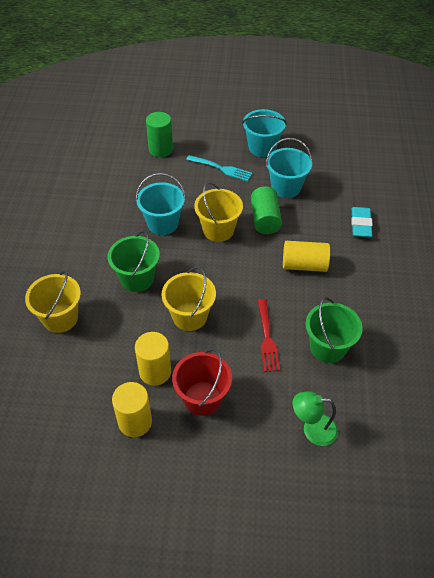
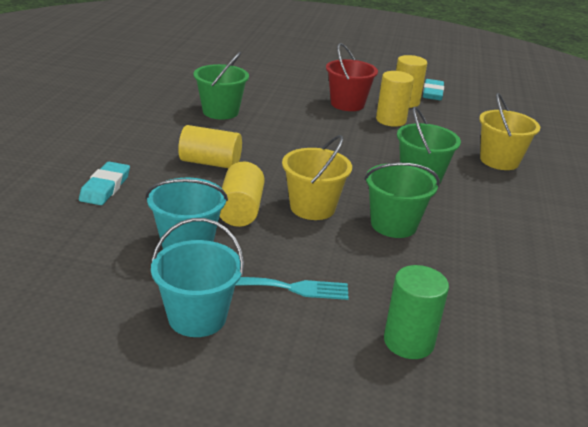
camera: 175 degrees left, 20 degrees down
turquoise bucket [136,173,186,235] -> green bucket [364,163,440,238]
yellow bucket [162,267,216,331] -> none
turquoise fork [186,155,253,181] -> turquoise fork turned 150 degrees clockwise [235,277,349,300]
green cylinder [251,186,282,234] -> yellow cylinder [220,162,265,227]
red fork [258,299,280,372] -> none
green lamp [292,392,338,446] -> none
none -> turquoise eraser [423,79,444,100]

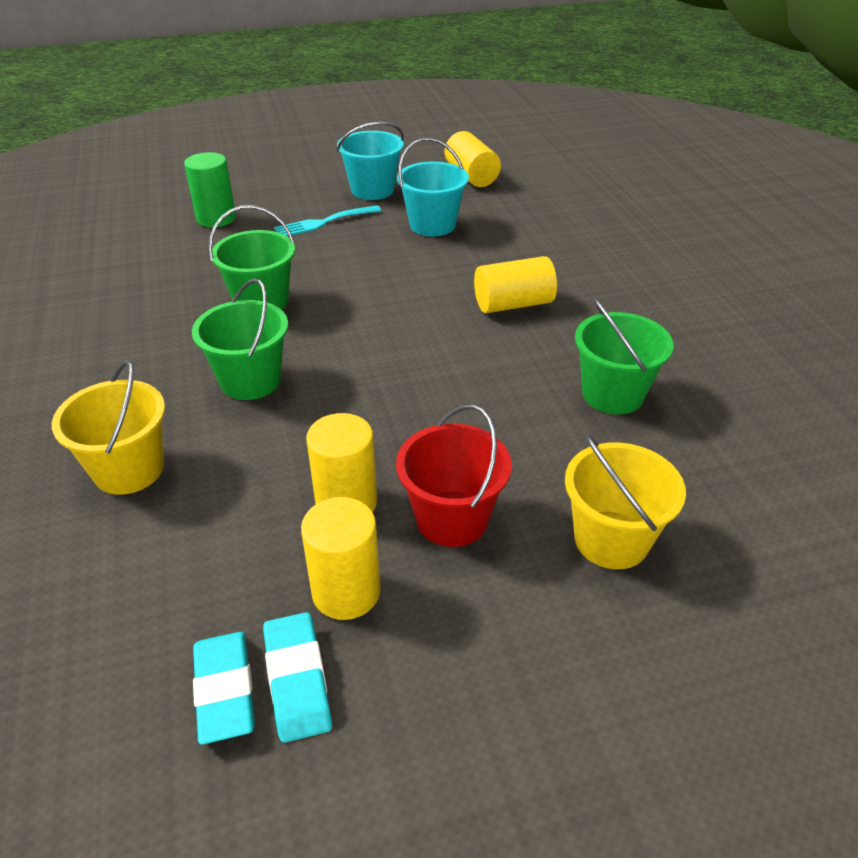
camera: 155 degrees right, 10 degrees up
turquoise eraser [79,162,130,205] -> turquoise eraser moved to [193,632,255,745]
yellow cylinder [220,162,265,227] -> yellow cylinder moved to [445,131,501,187]
yellow bucket [282,135,352,220] -> yellow bucket moved to [565,434,686,569]

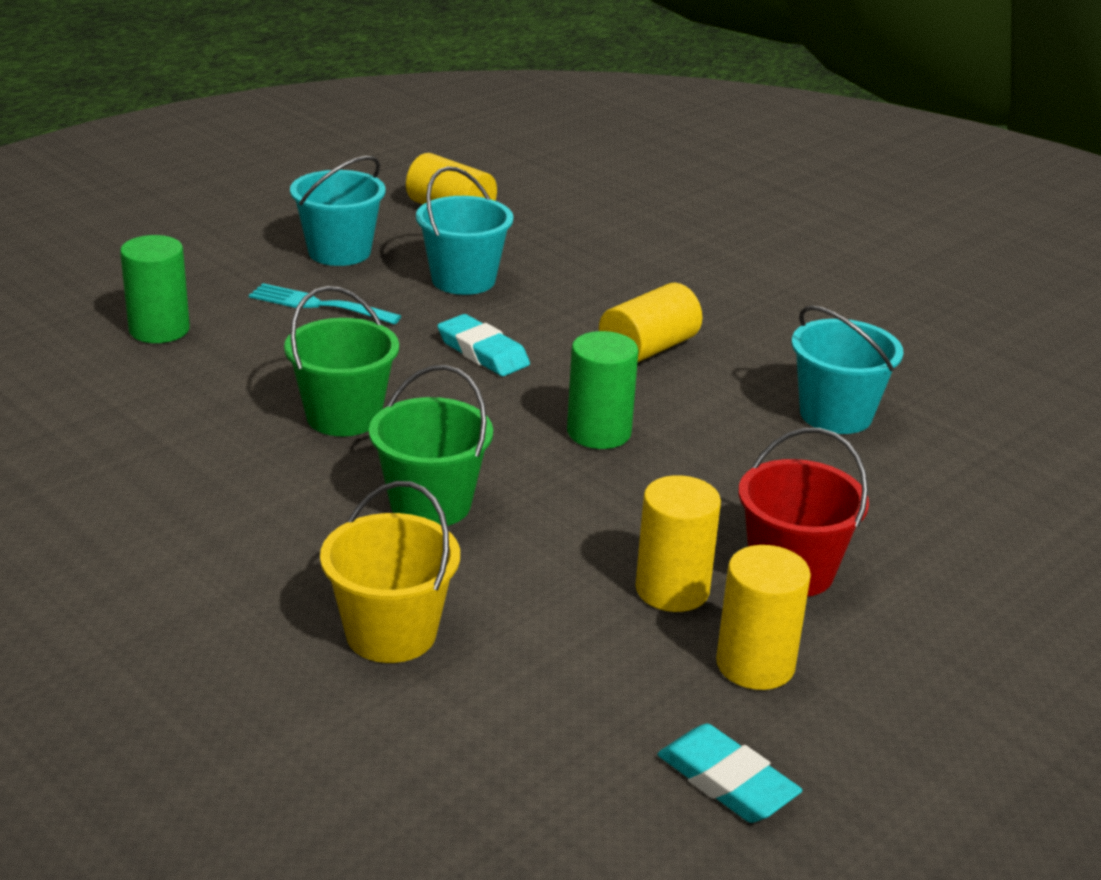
camera: 30 degrees left, 10 degrees down
turquoise eraser [263,612,332,743] -> turquoise eraser moved to [437,314,530,376]
turquoise fork [274,205,381,236] -> turquoise fork turned 75 degrees clockwise [249,283,401,324]
yellow bucket [565,434,686,569] -> none
green bucket [575,298,674,414] -> turquoise bucket [791,305,903,434]
none -> green cylinder [567,331,638,449]

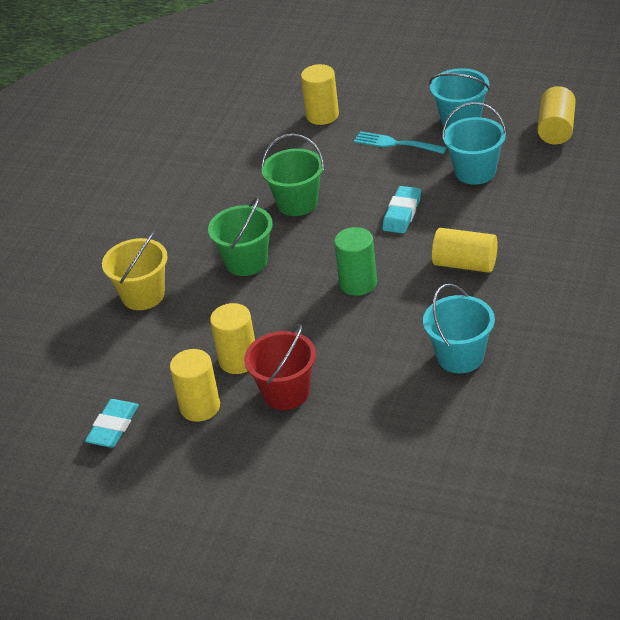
camera: 70 degrees right, 10 degrees up
green cylinder [120,235,190,343] -> yellow cylinder [301,64,339,125]
turquoise fork [249,283,401,324] -> turquoise fork turned 60 degrees counterclockwise [354,131,447,154]

